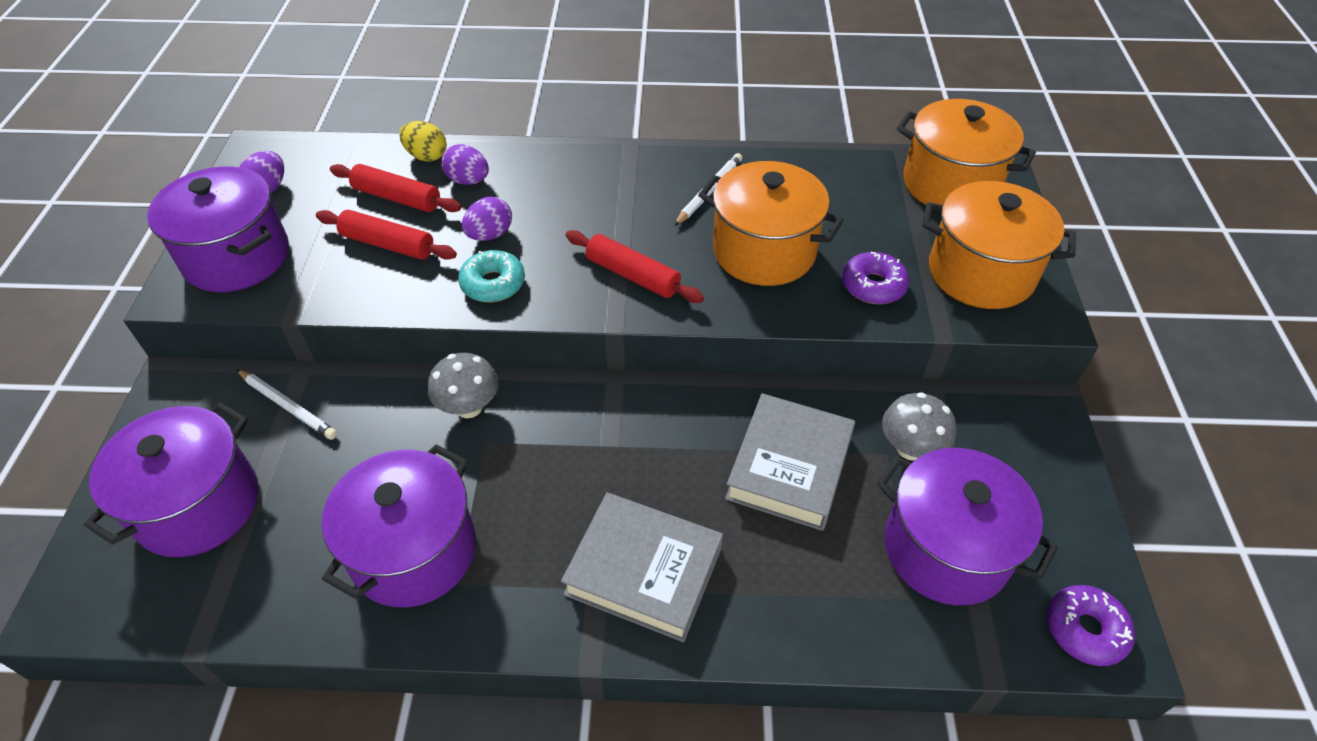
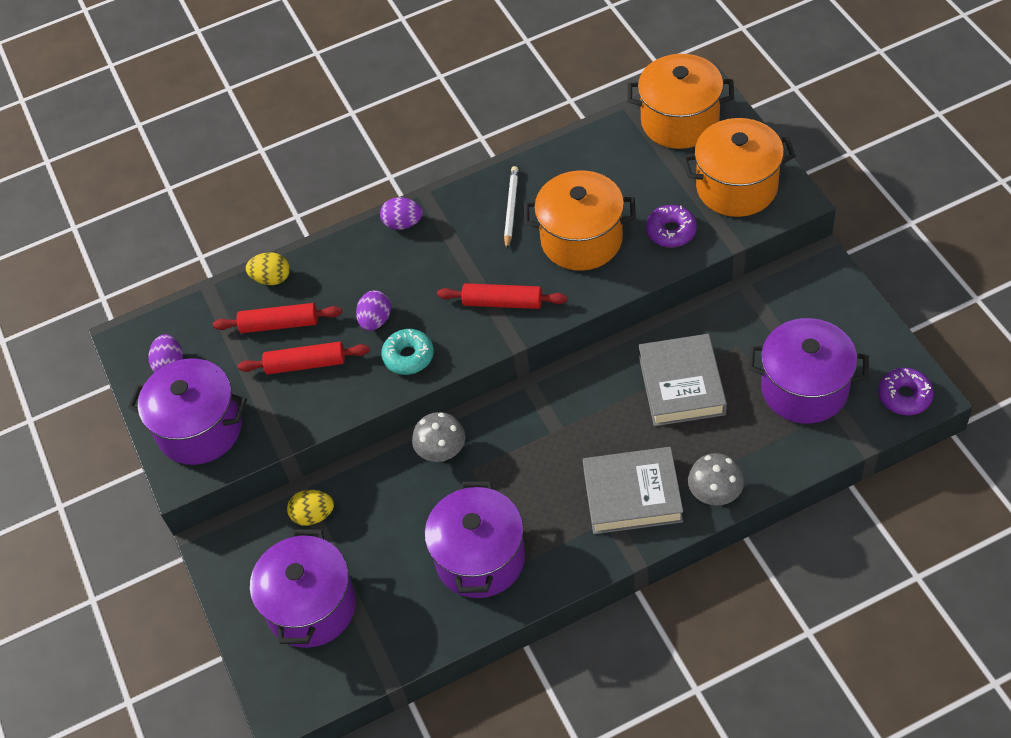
camera: 20 degrees left, 5 degrees up
white pencil [236,369,337,440] -> yellow egg [287,490,334,526]
purple egg [441,144,489,185] -> purple egg moved to [380,197,423,230]
grey mushroom [882,392,956,461] -> grey mushroom moved to [688,453,744,505]

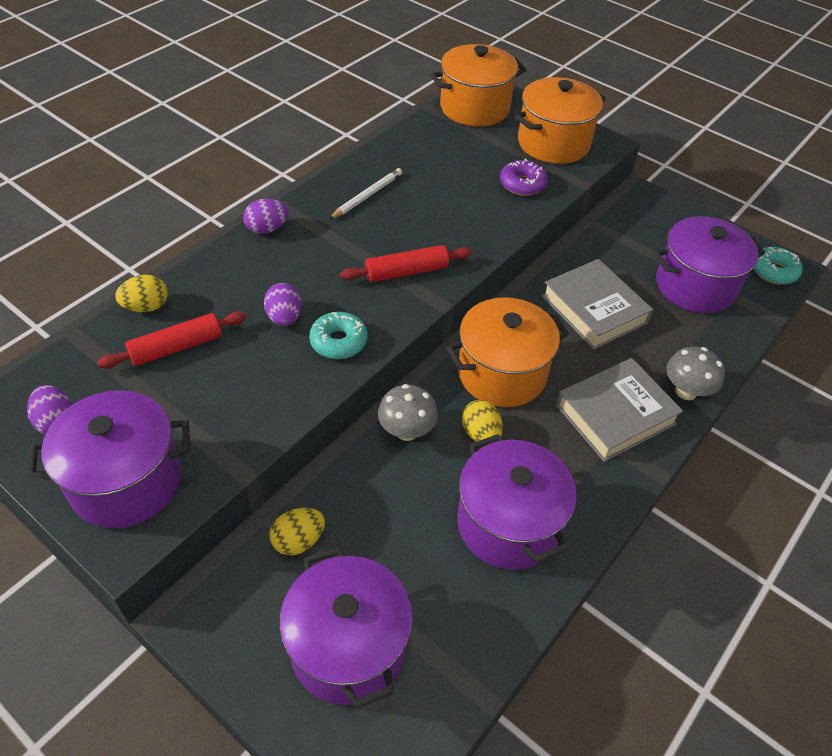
camera: 35 degrees left, 5 degrees down
red rolling pin [238,342,370,374] -> none
white pencil [504,166,519,250] -> white pencil turned 60 degrees clockwise [329,168,402,219]
orange pot [524,170,636,271] -> orange pot moved to [446,297,569,407]
purple donut [878,368,934,415] -> turquoise donut [754,247,803,285]
none -> yellow egg [462,400,503,442]

